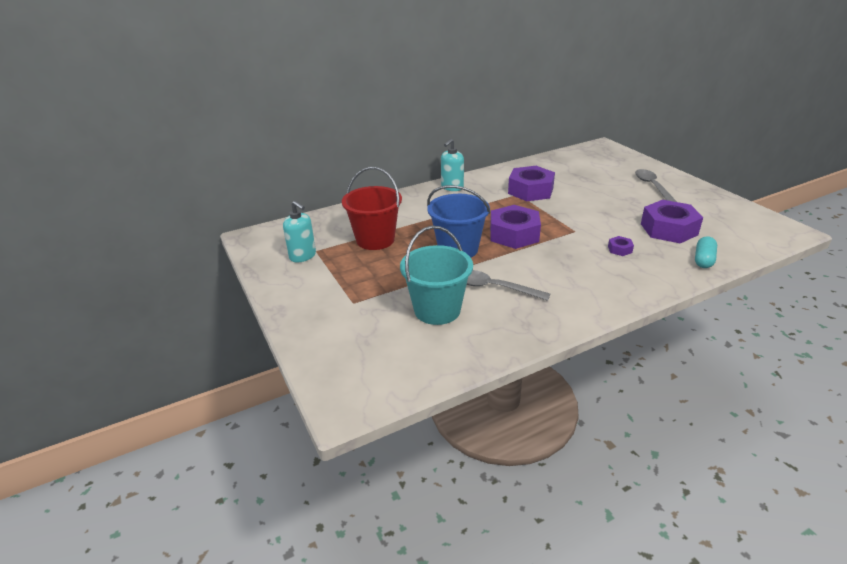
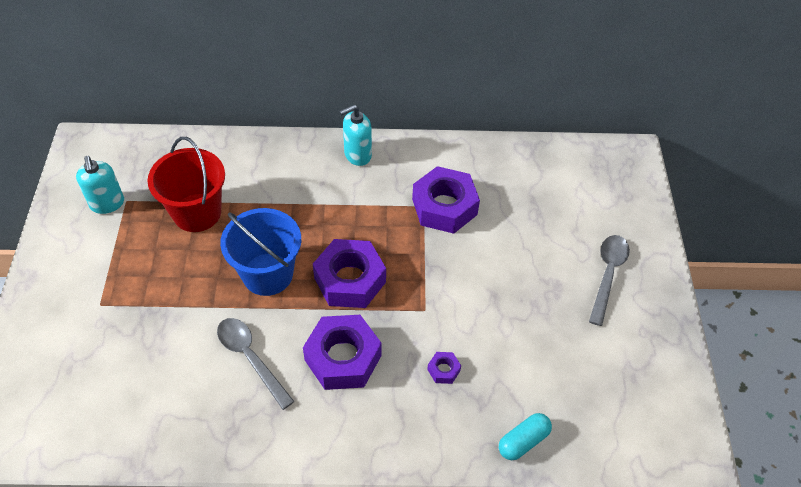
camera: 25 degrees right, 20 degrees up
turquoise bucket [400,226,473,325] -> none
purple nut [641,200,703,243] -> purple nut moved to [303,315,382,390]

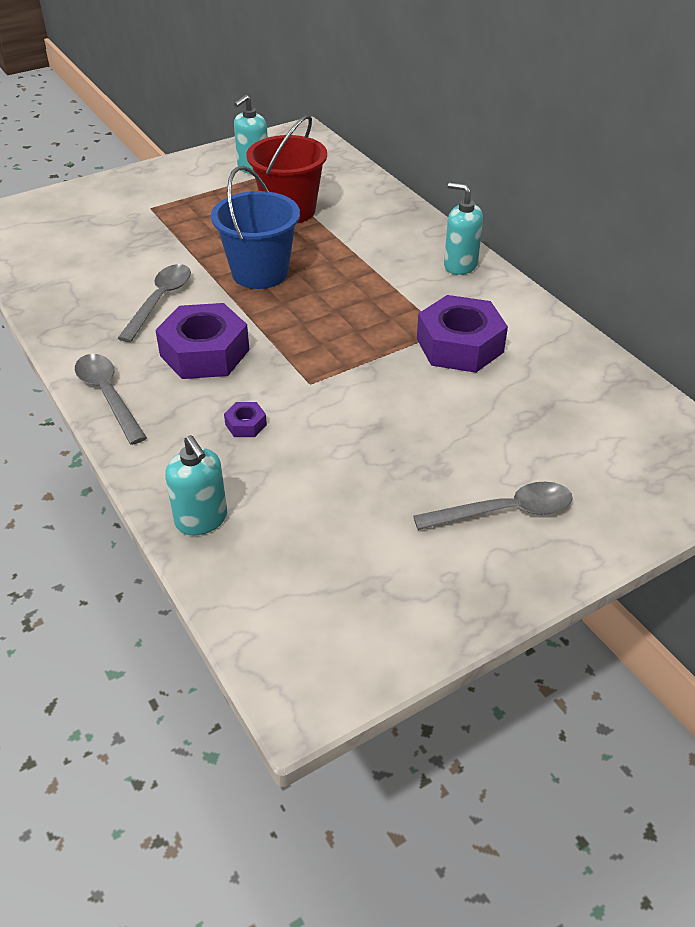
camera: 60 degrees right, 10 degrees down
purple nut [313,239,386,308] -> none
turquoise capsule [499,413,552,460] -> turquoise soap dispenser [165,435,227,536]
none -> grey spoon [75,354,147,445]

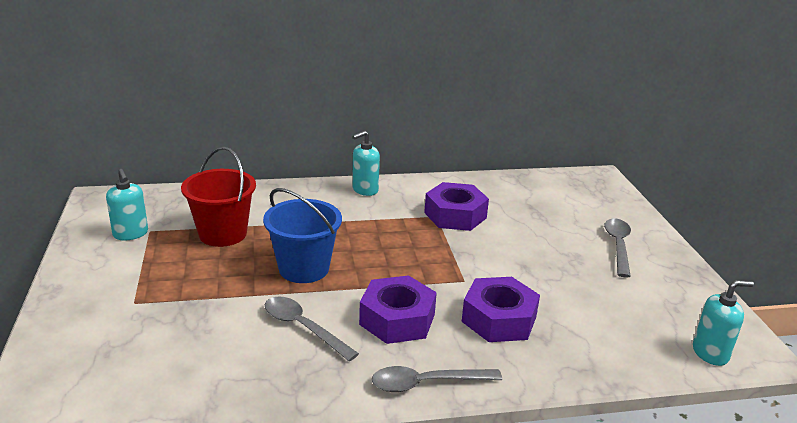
camera: 70 degrees left, 15 degrees down
turquoise soap dispenser [165,435,227,536] -> turquoise soap dispenser moved to [693,280,754,366]
purple nut [224,402,267,437] -> purple nut [462,277,540,342], size x2.34

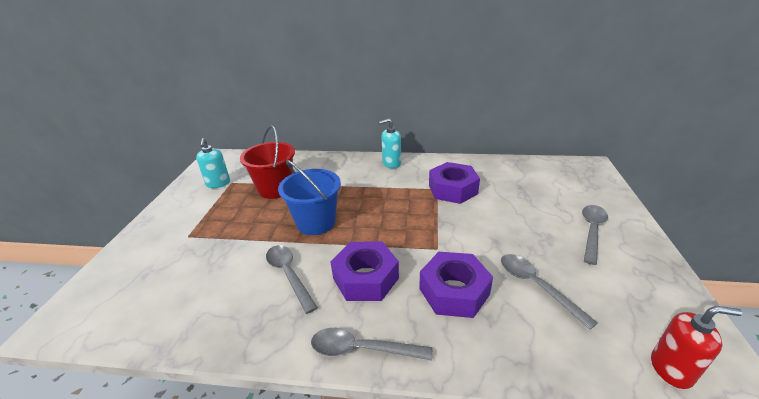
camera: 20 degrees right, 5 degrees up
turquoise soap dispenser [693,280,754,366] -> red soap dispenser [651,306,742,389]
none -> grey spoon [501,254,598,330]

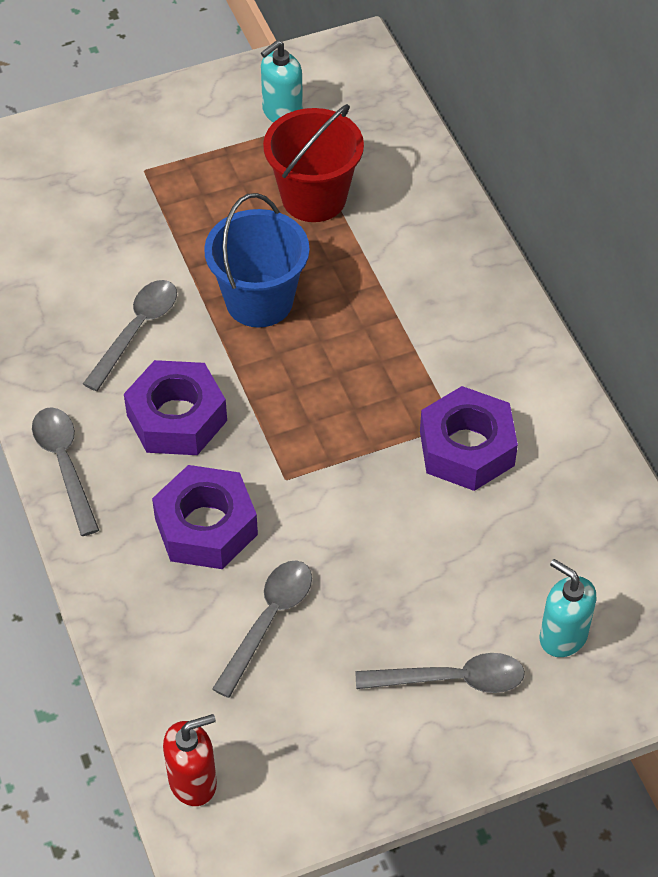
camera: 60 degrees right, 20 degrees up
turquoise soap dispenser [379,118,401,168] -> turquoise soap dispenser moved to [540,559,596,657]
red soap dispenser [651,306,742,389] -> red soap dispenser turned 90 degrees counterclockwise [163,714,217,806]

